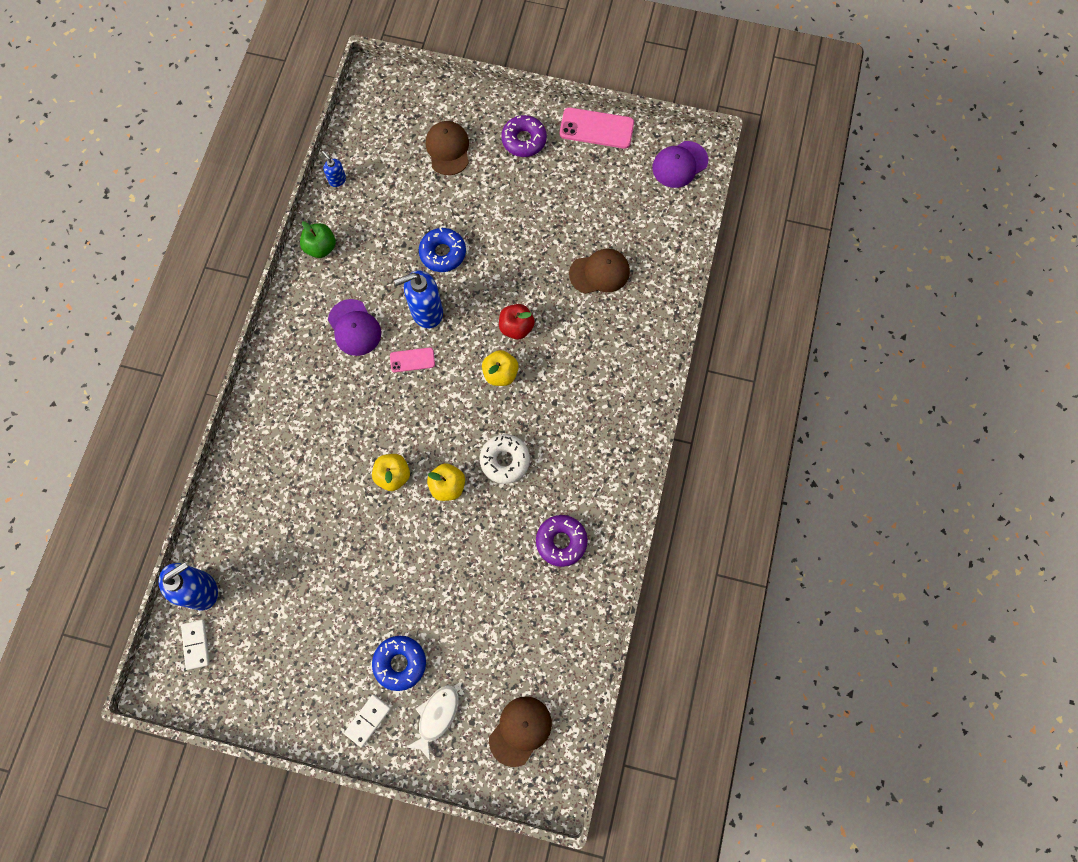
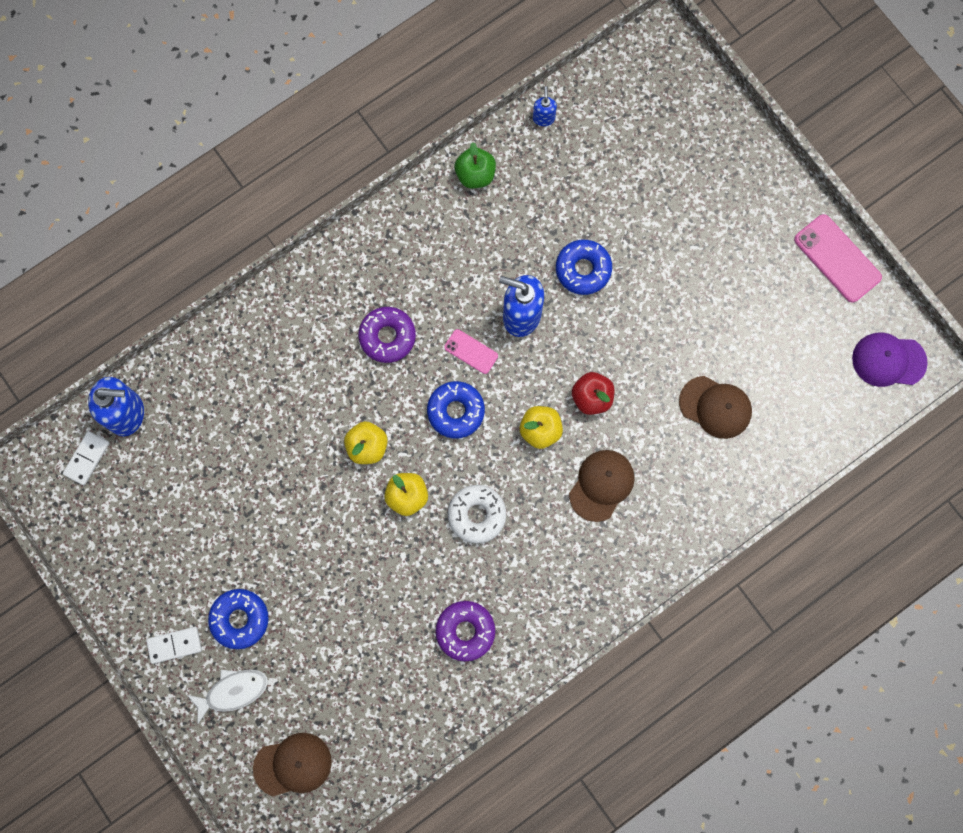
camera: 40 degrees right, 5 degrees up
purple cap [328,299,381,356] -> none
brown cap [426,121,469,175] -> brown cap moved to [569,450,635,522]
purple donut [501,115,547,157] -> purple donut moved to [358,307,416,363]
none -> blue donut [427,381,485,439]

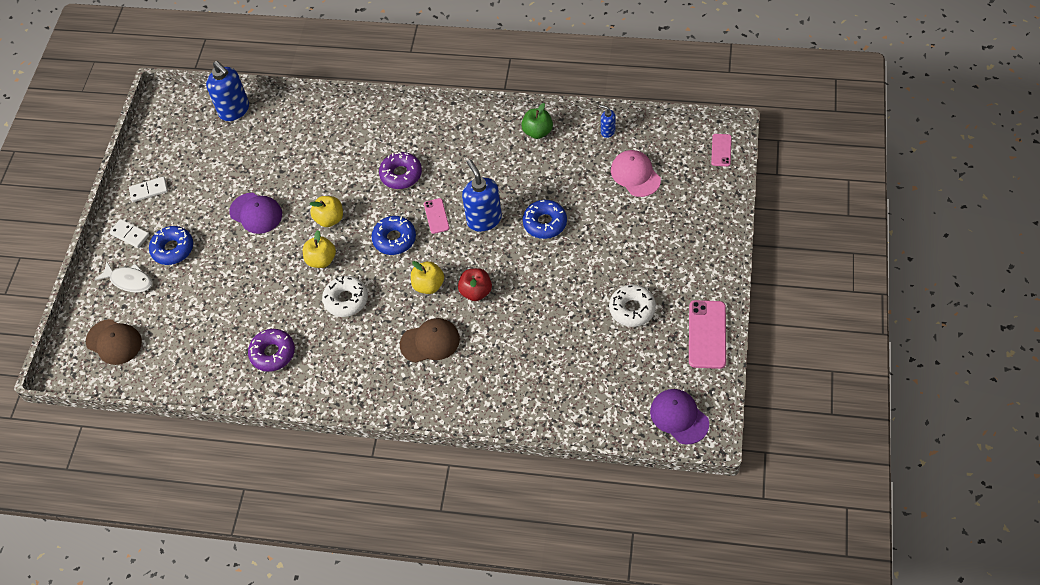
camera: 50 degrees right, 20 degrees down
white domino [63,431,109,485] -> white domino moved to [129,177,168,202]
blue soap dispenser [533,86,557,126] -> blue soap dispenser turned 105 degrees counterclockwise [599,105,616,138]
brown cap [679,376,752,439] -> none
none -> purple cap [229,193,282,234]
none -> white donut [609,284,656,327]
none -> pink cap [611,150,661,197]
none -> pink phone [711,134,732,167]

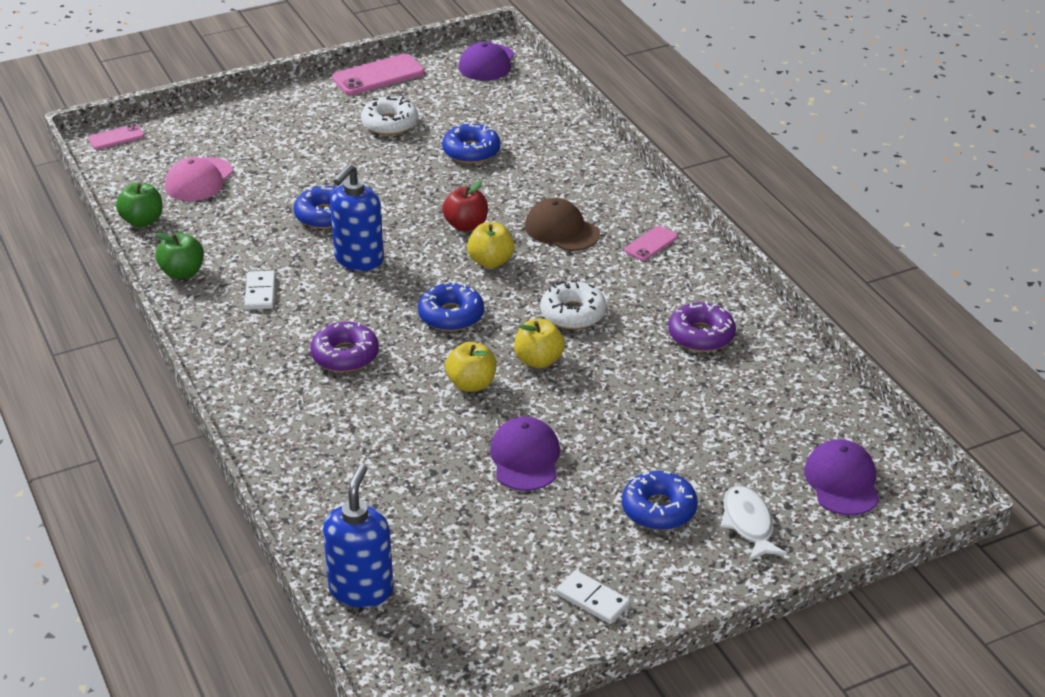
camera: 130 degrees left, 20 degrees down
brown cap [86,319,142,365] -> purple cap [804,439,879,515]
white domino [109,219,149,248] -> white domino moved to [245,271,276,310]
pink phone [424,198,449,234] -> pink phone moved to [624,226,678,261]
blue soap dispenser [599,105,616,138] -> green apple [116,183,163,227]
none -> blue donut [442,123,501,164]

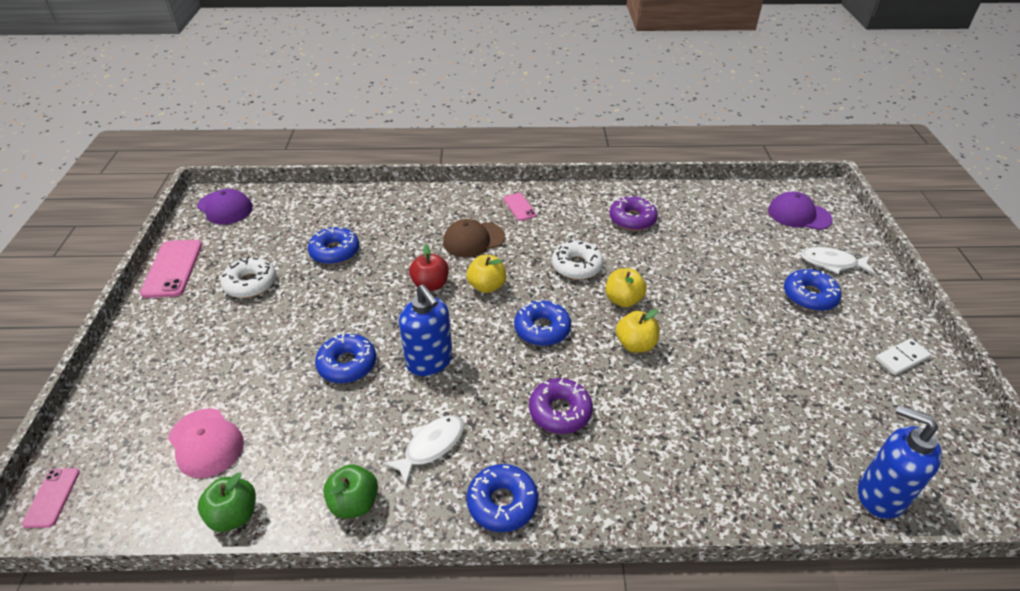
camera: 65 degrees left, 5 degrees up
white domino [245,271,276,310] -> white fish [383,415,464,485]
purple cap [490,417,560,491] -> none
none -> blue donut [467,464,538,532]

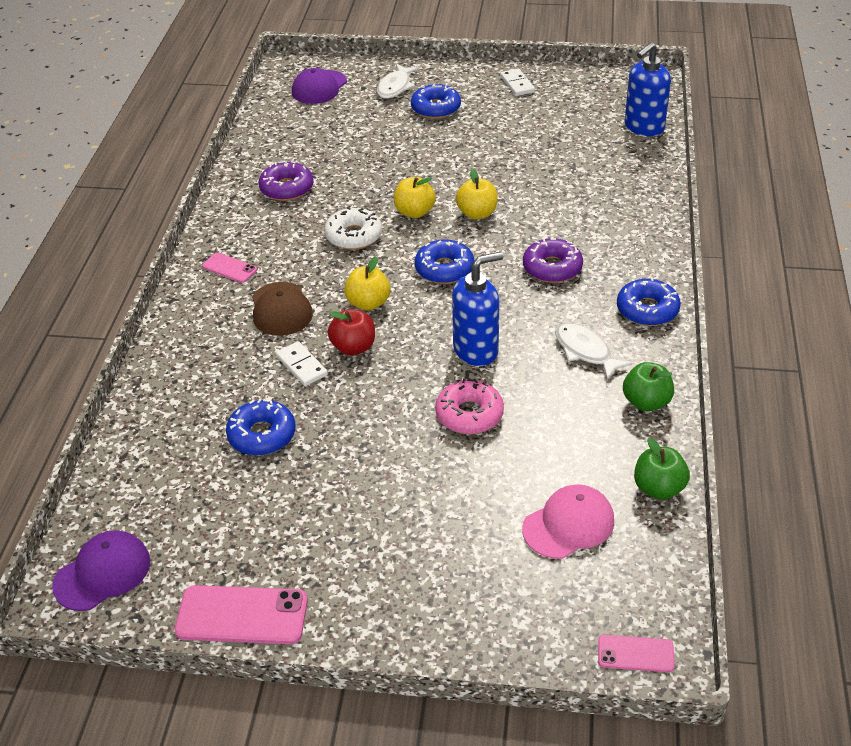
camera: 80 degrees left, 0 degrees up
white donut [220,256,276,298] -> none
blue donut [315,333,376,383] -> pink donut [435,378,504,434]
pink phone [503,193,536,221] -> pink phone turned 45 degrees clockwise [202,253,257,283]
none -> white domino [276,341,328,386]

